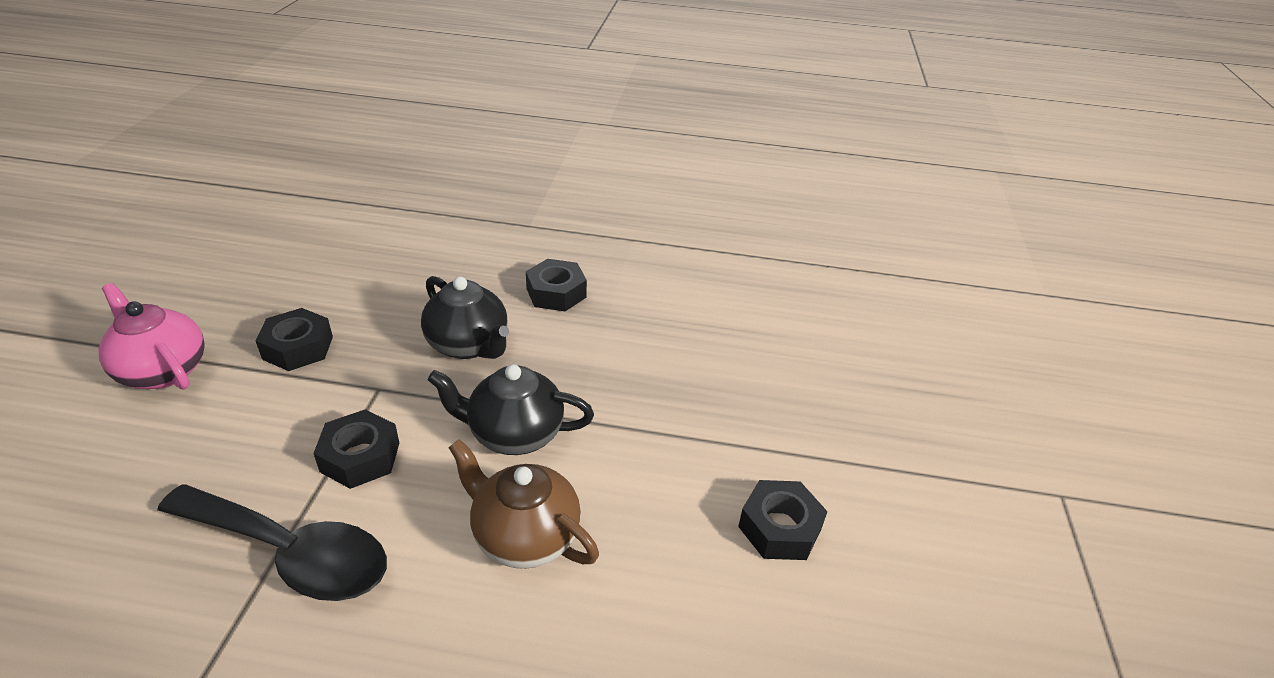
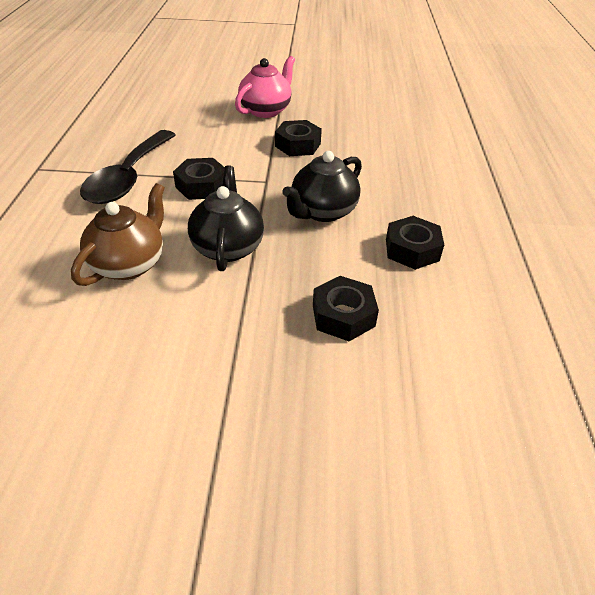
camera: 85 degrees right, 5 degrees up
black nut [738,480,828,560] -> black nut moved to [313,276,379,341]

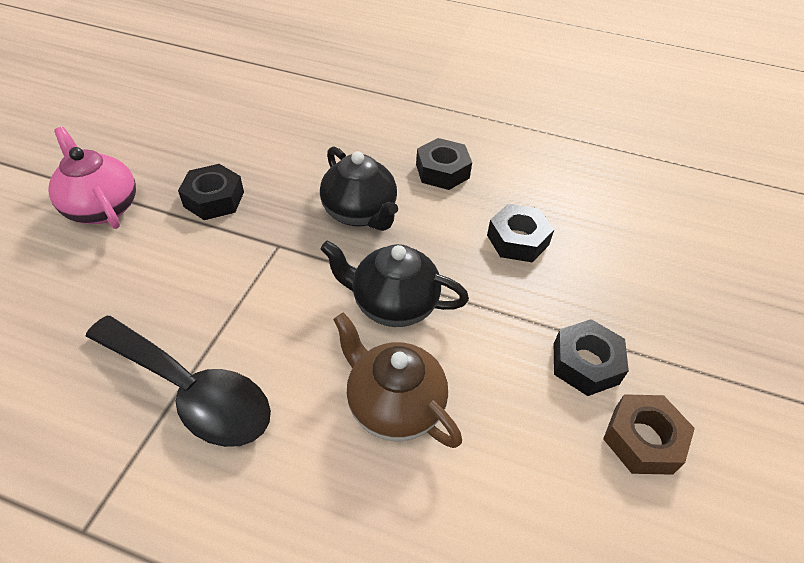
camera: 75 degrees left, 5 degrees up
black nut [173,158,225,200] -> black nut moved to [554,319,629,396]
none -> brown nut [603,394,695,475]

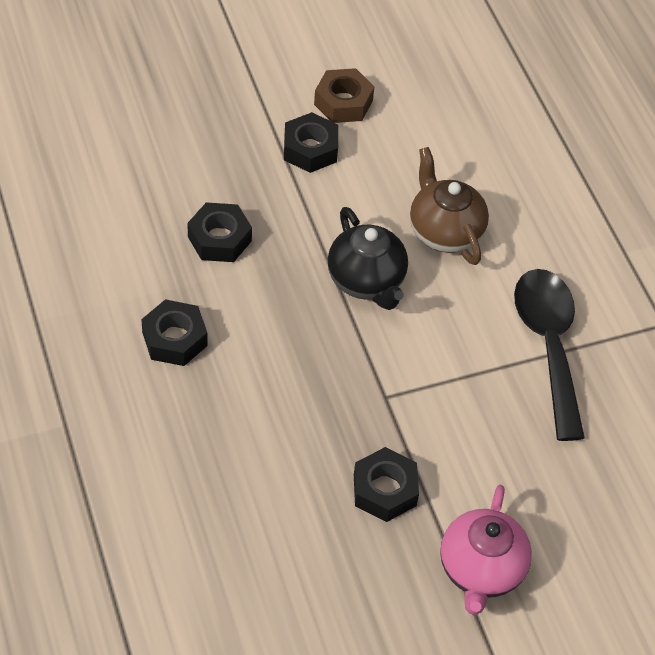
camera: 130 degrees left, 5 degrees up
black teapot [320,146,398,231] -> none
brown teapot [333,313,462,448] -> brown teapot turned 150 degrees clockwise [410,147,489,265]

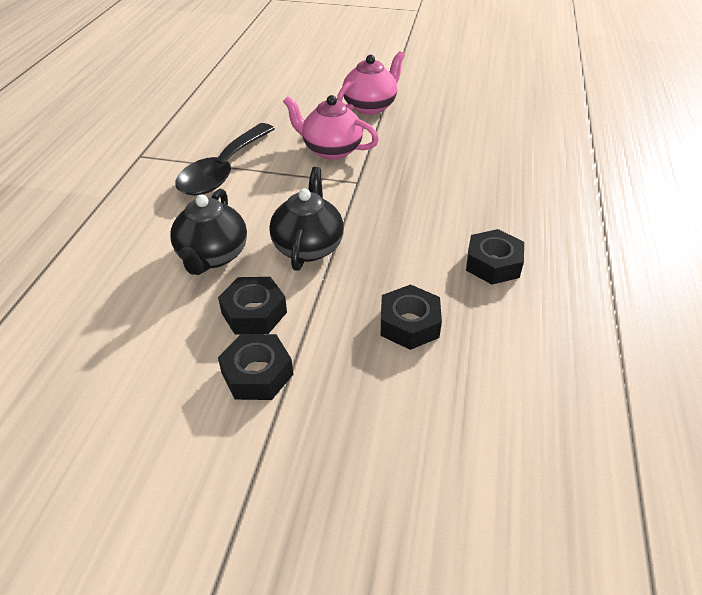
camera: 145 degrees left, 10 degrees down
brown nut [314,68,375,123] -> none
black nut [354,447,419,522] -> black nut moved to [218,277,287,335]
brown teapot [410,147,489,265] -> black teapot [170,189,247,275]
none -> pink teapot [283,95,379,160]

